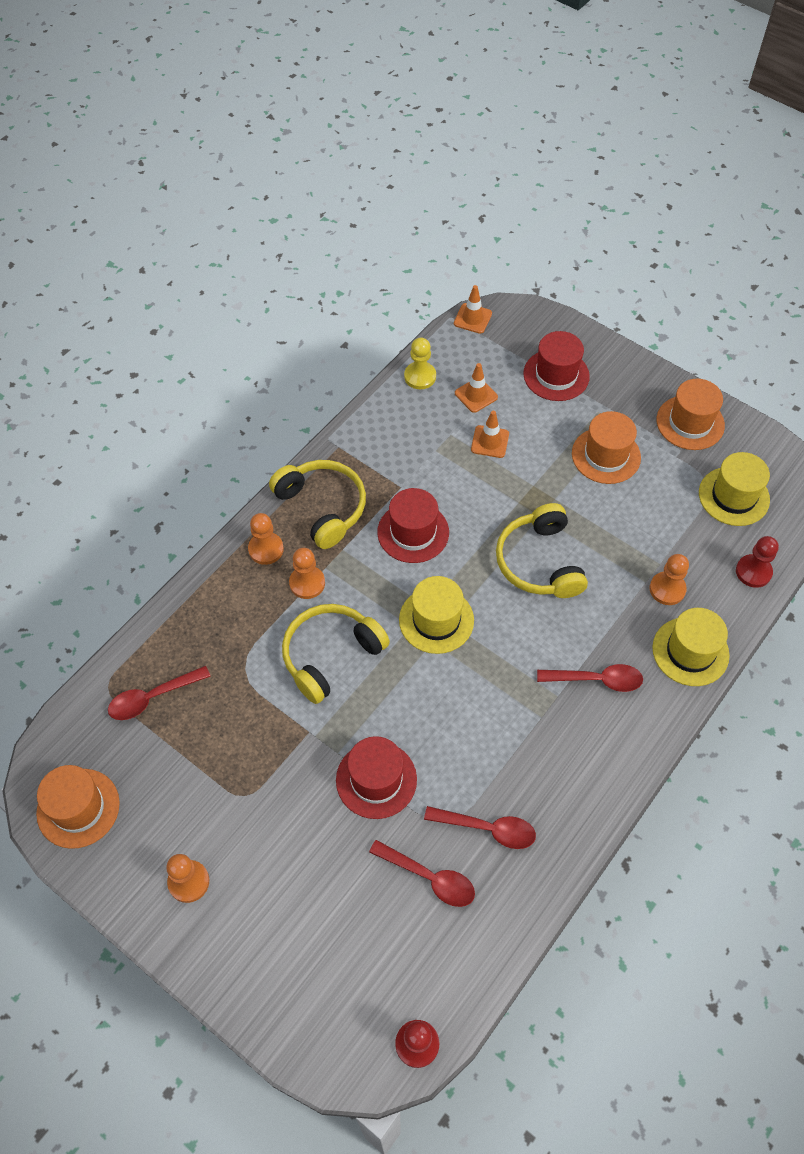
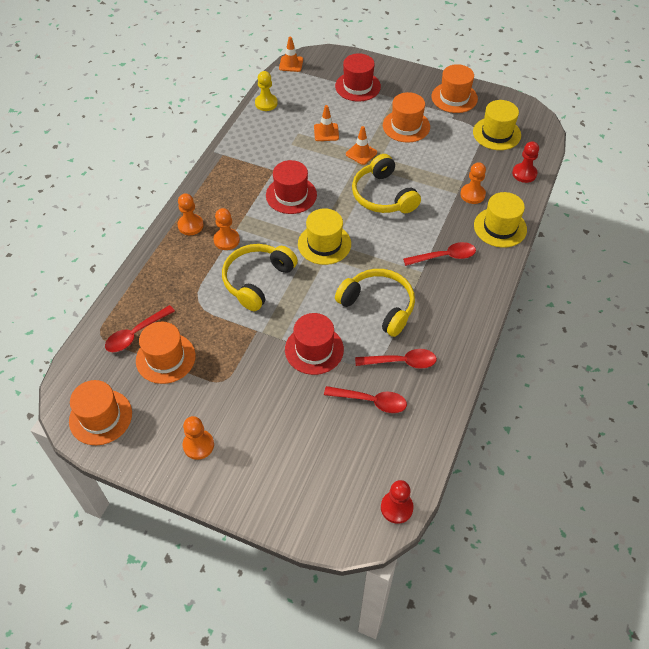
camera: 15 degrees left, 5 degrees down
yellow headphones [269,460,366,549] -> yellow headphones moved to [335,269,415,337]
orange traffic cone [455,363,498,413] -> orange traffic cone moved to [346,126,377,165]
none -> orange hat [136,322,196,384]

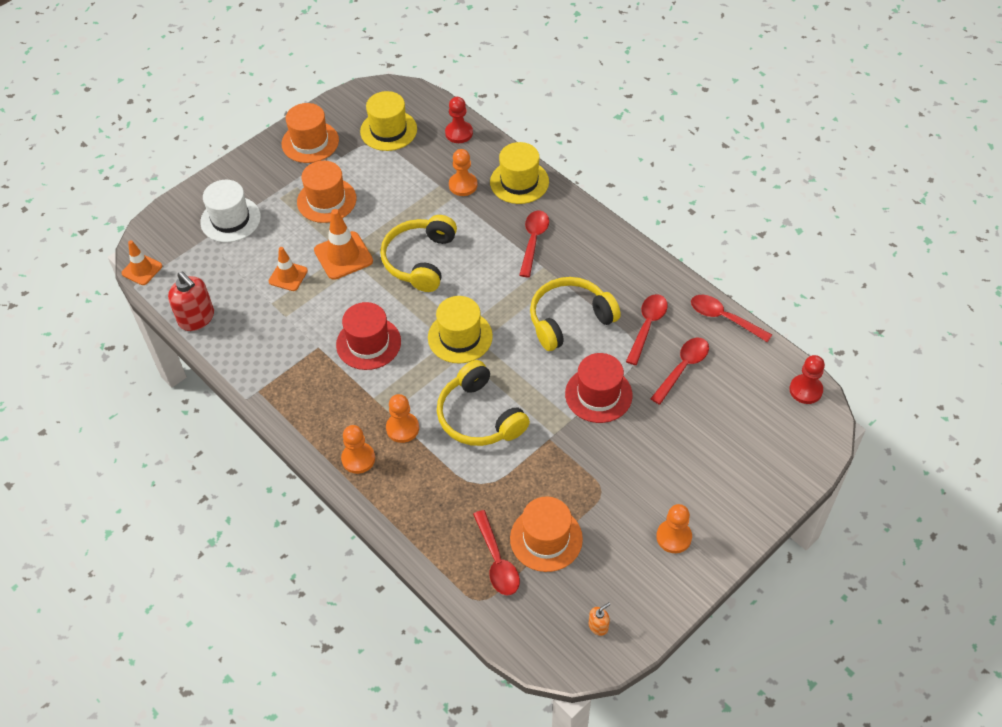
camera: 65 degrees left, 0 degrees up
orange hat [69,380,132,445] -> orange soap dispenser [589,602,611,636]
yellow pawn [255,71,278,111] -> red soap dispenser [168,272,214,331]
red hat [335,53,381,102] -> white hat [200,180,261,242]
orange traffic cone [346,126,377,165] -> orange traffic cone [314,209,373,280], size x1.55
yellow headphones [352,154,421,213] -> yellow headphones turned 105 degrees clockwise [380,215,457,292]
none -> red spoon [691,295,772,342]

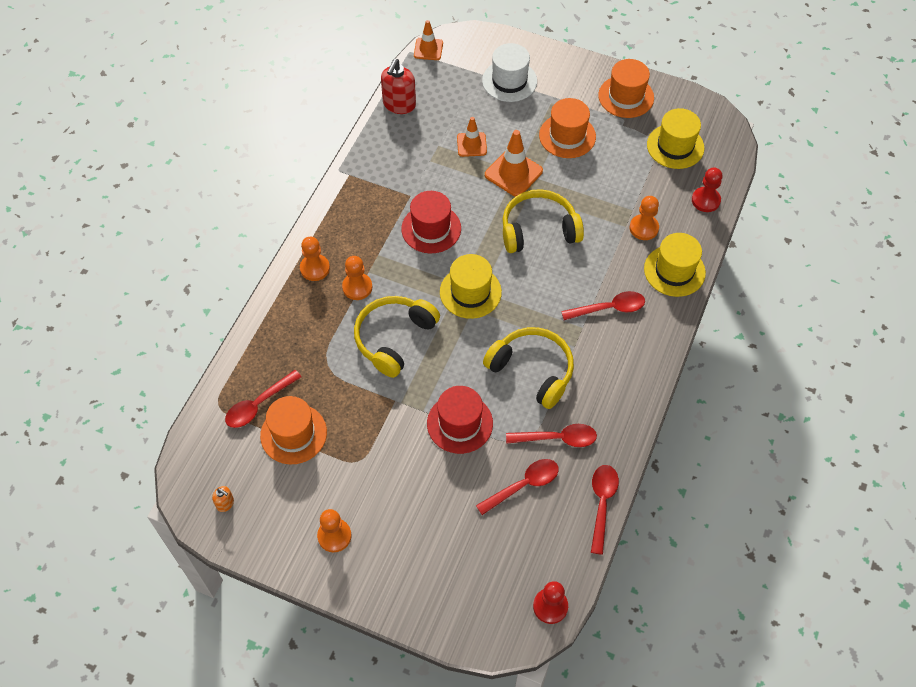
camera: 65 degrees right, 5 degrees up
red spoon [650,338,709,405] -> red spoon turned 45 degrees counterclockwise [476,459,559,515]

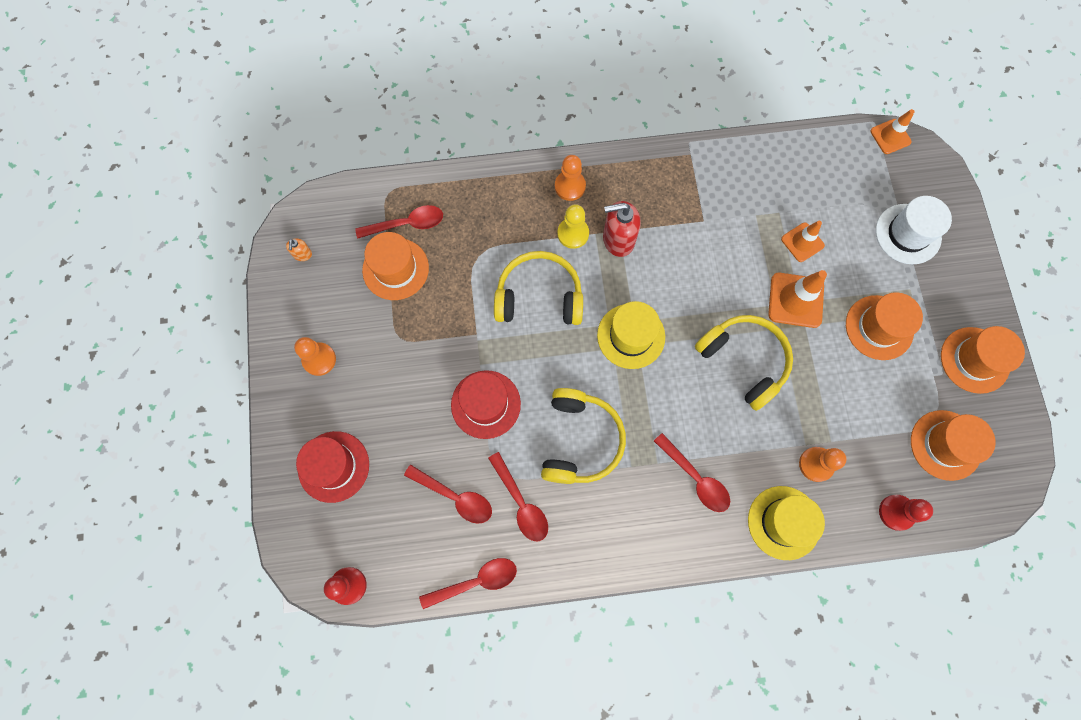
camera: 60 degrees right, 15 degrees up
red spoon [225,370,301,428] -> red spoon turned 150 degrees clockwise [355,205,443,239]
orange pawn [342,256,372,300] -> yellow pawn [557,204,589,249]
red soap dispenser [381,59,416,114] -> red soap dispenser moved to [603,201,641,257]
red hat [401,191,461,253] -> red hat moved to [296,431,369,503]
yellow hat [647,108,704,169] -> orange hat [911,410,996,481]

